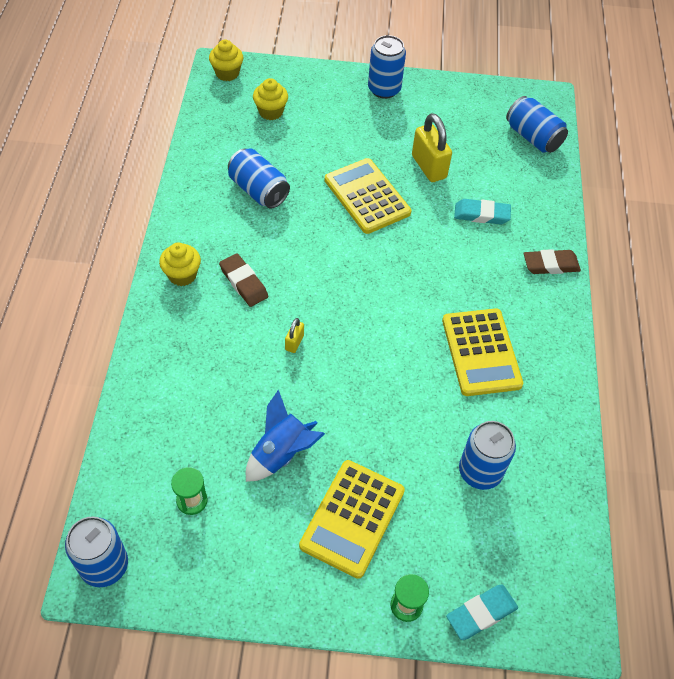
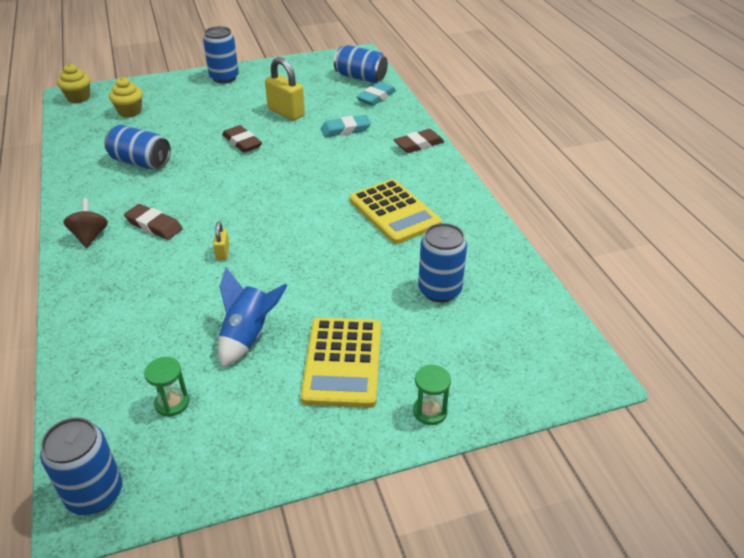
camera: 20 degrees left, 15 degrees down
yellow cupcake [159,242,201,286] -> brown spinning top [63,198,108,248]
yellow calculator [325,158,411,234] -> brown eraser [222,125,262,153]
turquoise eraser [446,584,518,640] -> turquoise eraser moved to [356,82,396,106]

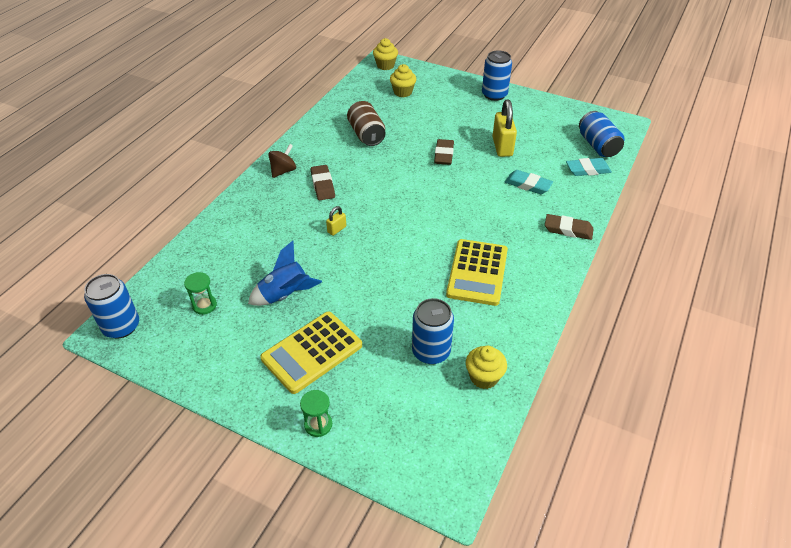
camera: 45 degrees right, 5 degrees up
blue can [104,125,171,169] -> brown can [347,101,386,146]
none -> yellow cupcake [466,346,507,389]

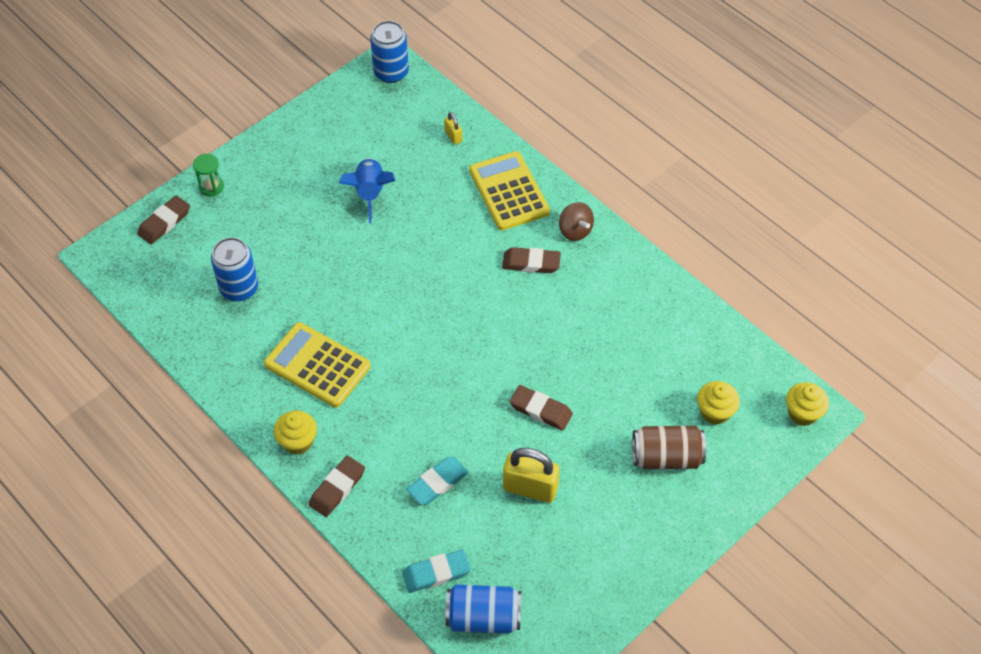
camera: 110 degrees right, 10 degrees up
green hourglass [184,272,217,315] -> none
yellow calculator [260,311,362,394] -> yellow calculator moved to [469,151,550,230]
yellow padlock [326,206,346,236] -> yellow padlock moved to [444,112,462,145]
brown can [347,101,386,146] -> brown can moved to [632,426,706,469]
yellow cupcake [466,346,507,389] -> yellow cupcake moved to [274,410,317,455]
blue can [482,50,512,101] -> none
turquoise eraser [566,158,612,176] -> turquoise eraser turned 60 degrees clockwise [402,549,471,593]
none -> brown eraser [137,195,190,244]

